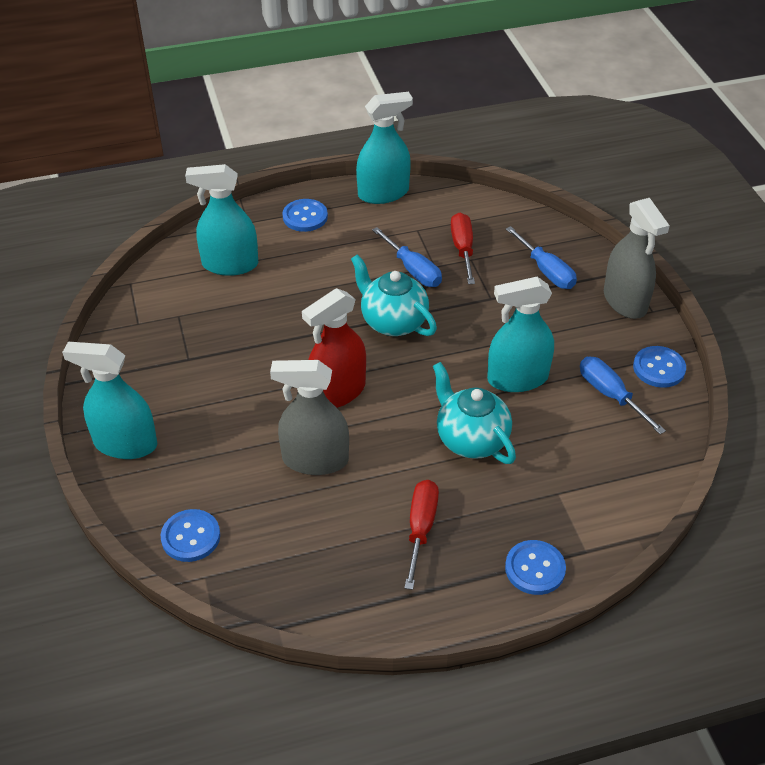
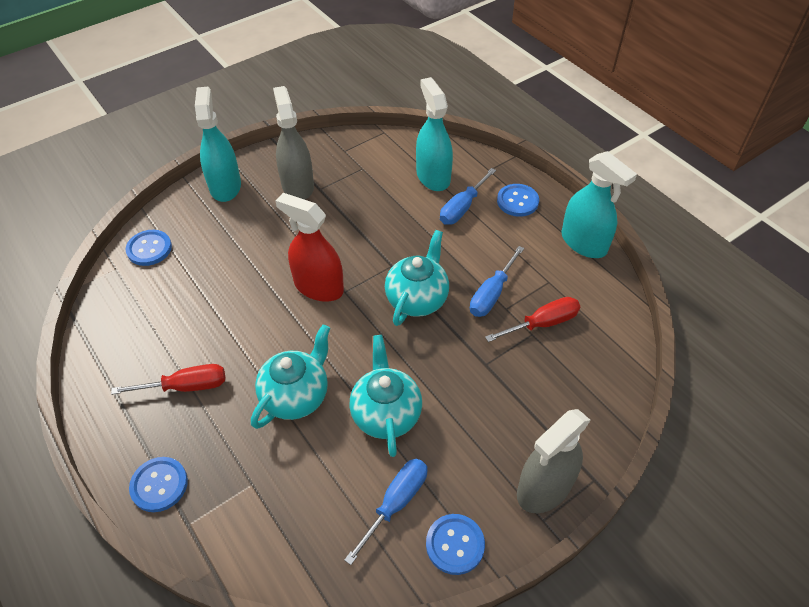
camera: 70 degrees right, 5 degrees up
grey spray bottle [270,360,349,475] -> grey spray bottle moved to [273,86,314,200]
turquoise spray bottle [487,277,554,392] -> turquoise teapot [350,335,422,457]
blue screwdriver [506,226,577,289] -> blue screwdriver moved to [440,168,496,225]

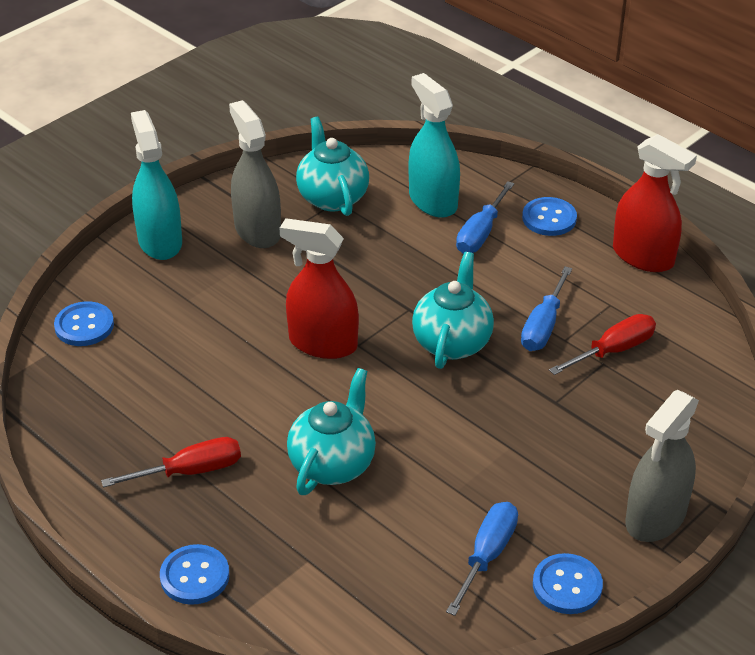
camera: 10 degrees left, 10 degrees down
turquoise teapot [350,335,422,457] -> turquoise teapot moved to [296,117,369,216]
turquoise spray bottle [562,151,637,258] -> red spray bottle [613,134,697,272]

